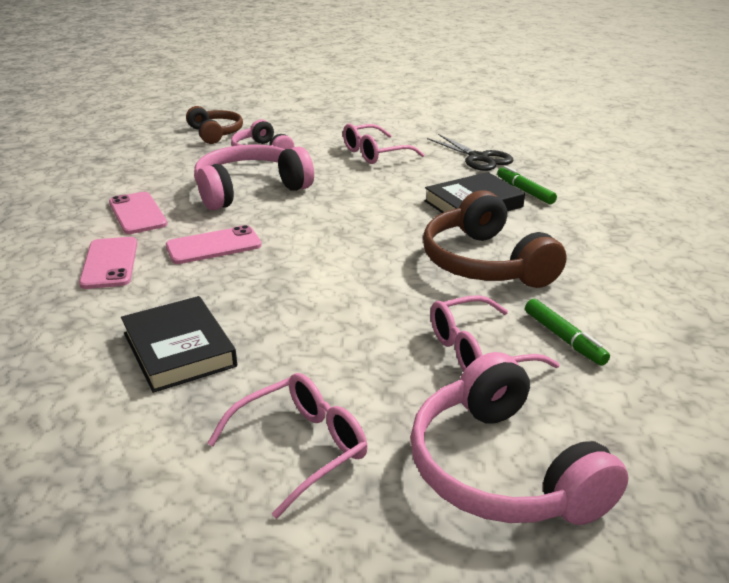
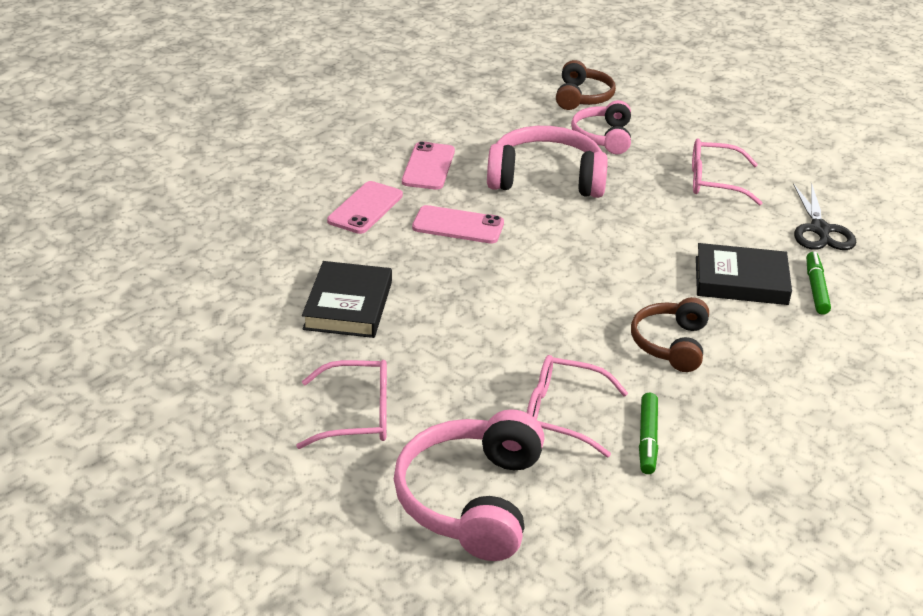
camera: 35 degrees right, 5 degrees up
brown headphones [423,190,567,288] -> brown headphones [631,297,709,372], size x0.62

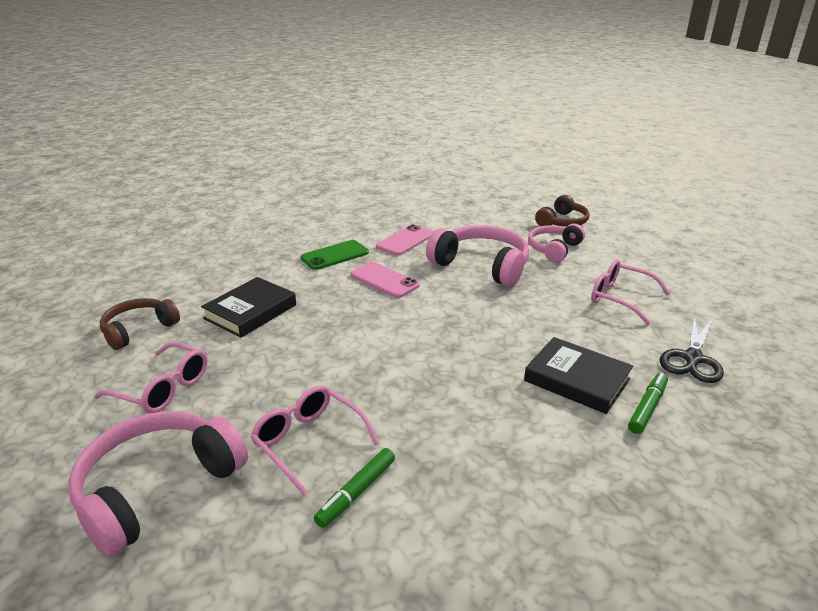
camera: 30 degrees right, 5 degrees down
pink phone [327,181,403,234] -> green phone [300,240,369,270]
brown headphones [631,297,709,372] -> brown headphones moved to [100,298,180,350]

